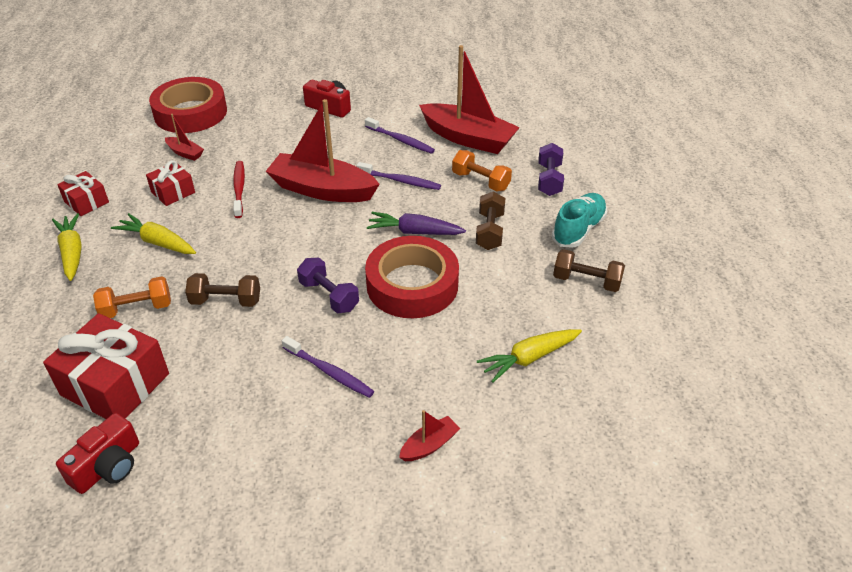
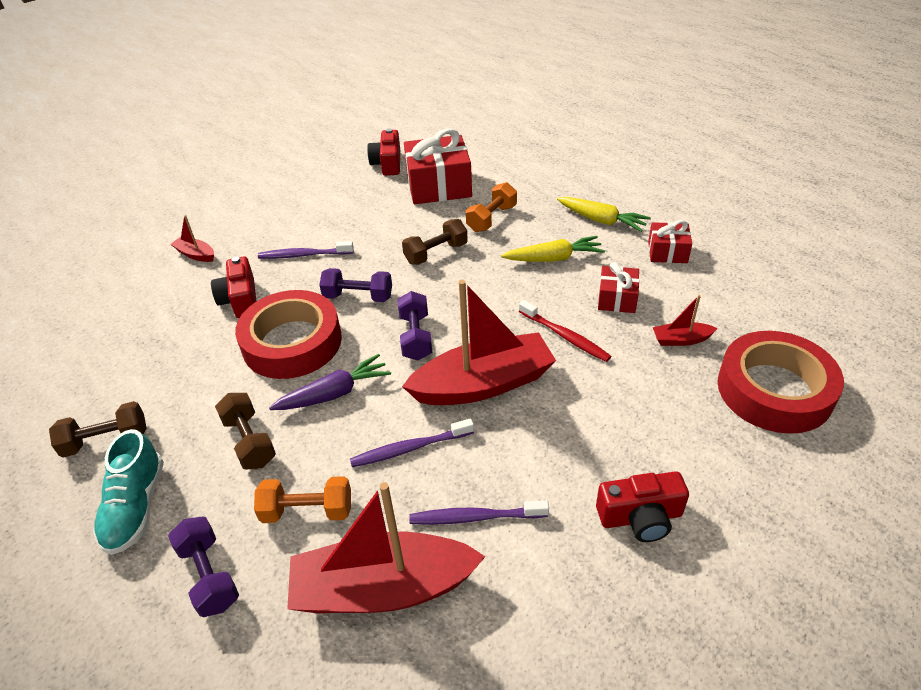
camera: 145 degrees right, 0 degrees up
red boat [399,410,460,461] -> red boat turned 105 degrees clockwise [171,215,214,262]
yellow carrot [477,329,582,383] -> none
none -> red camera [211,256,257,318]
none -> purple dumbbell [397,291,432,360]

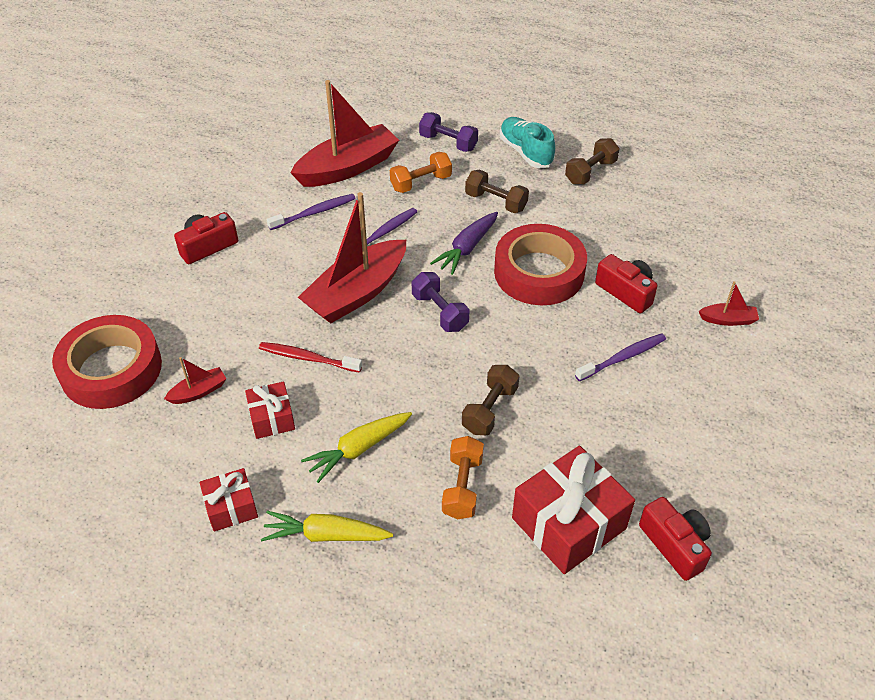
camera: 150 degrees right, 5 degrees up
purple dumbbell [319,268,392,302] -> none

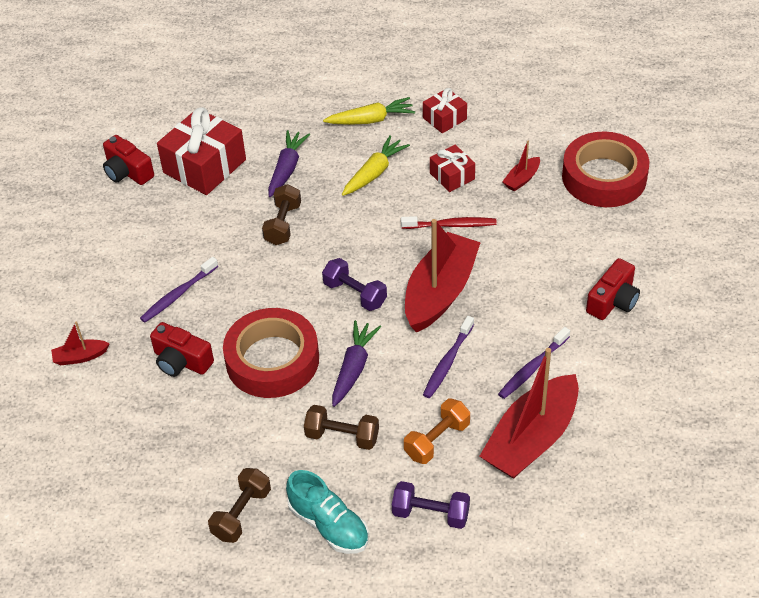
camera: 165 degrees right, 0 degrees up
orange dumbbell [442,436,484,519] -> purple carrot [268,130,310,197]

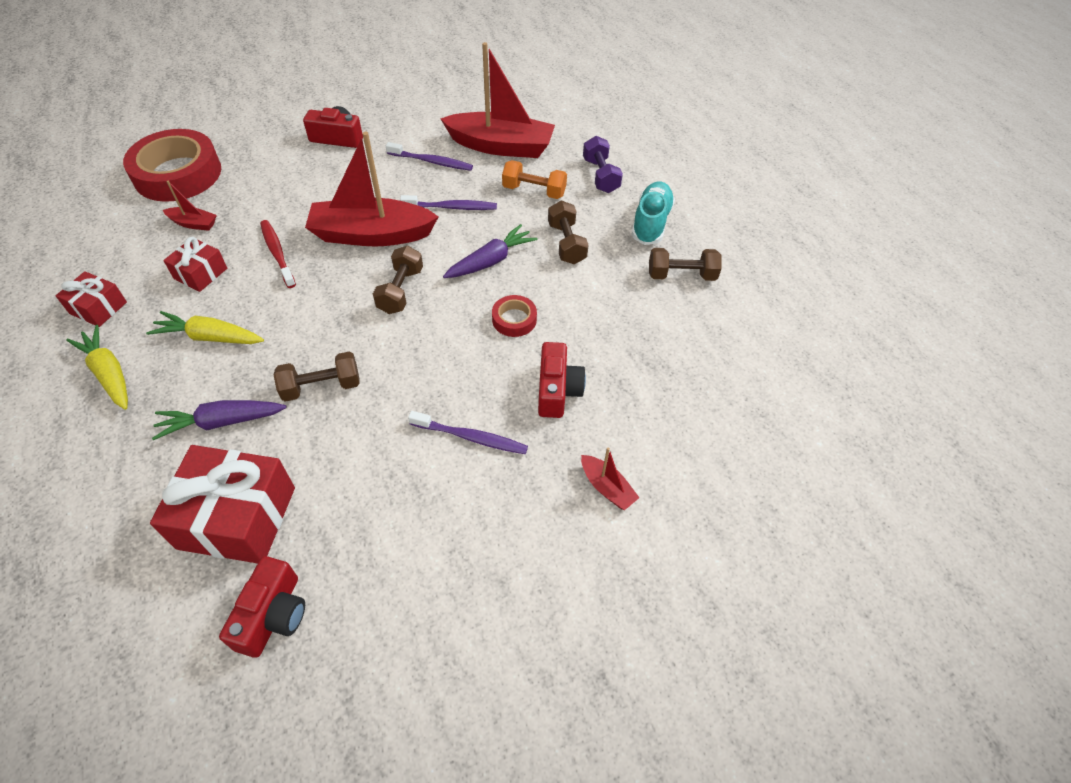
camera: 120 degrees left, 5 degrees up
red tape [223,308,319,398] -> red tape [492,295,537,337], size x0.45
purple dumbbell [322,258,387,311] -> brown dumbbell [373,246,423,314]
purple carrot [332,320,381,407] -> purple carrot turned 150 degrees clockwise [443,224,538,278]

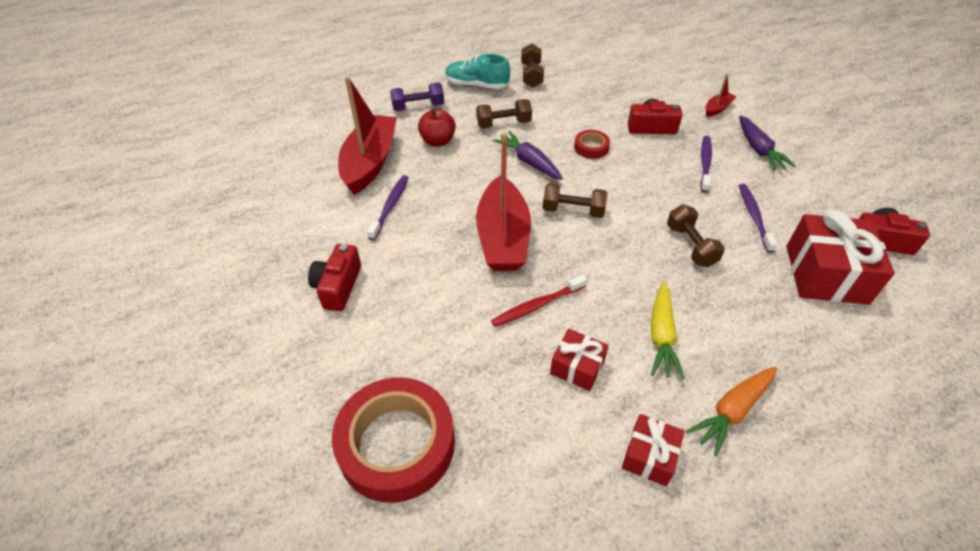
camera: 90 degrees left, 5 degrees down
yellow carrot [66,325,128,410] -> orange carrot [686,367,777,456]
purple carrot [152,400,287,440] -> purple carrot moved to [739,116,796,171]
red boat [163,181,217,231] -> none
purple toothbrush [400,195,497,210] -> purple toothbrush moved to [739,184,778,253]
orange dumbbell [502,160,567,199] -> red apple [418,109,456,146]

